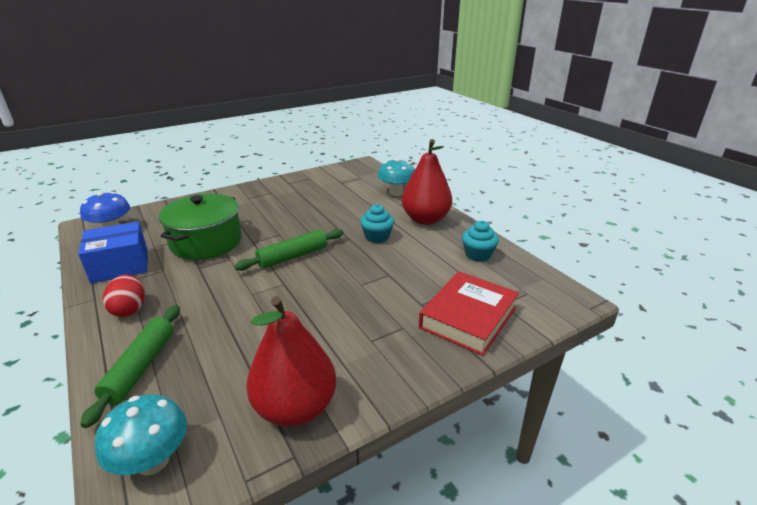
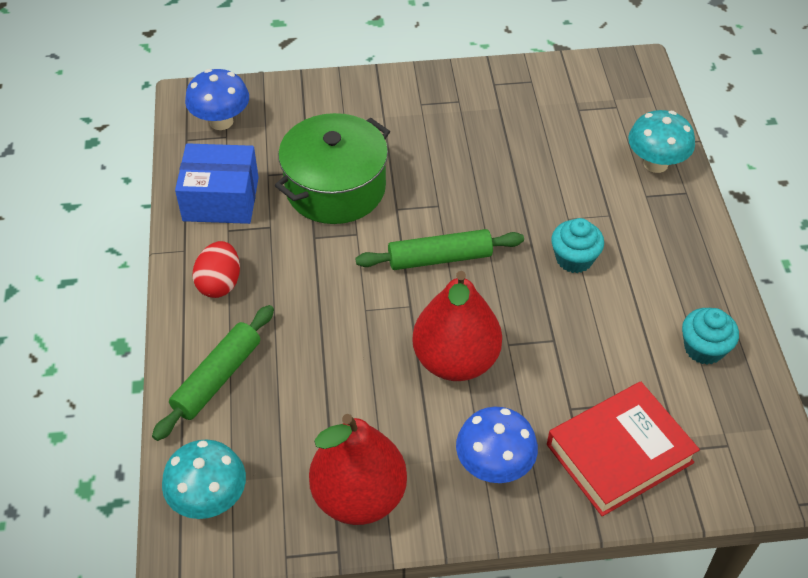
camera: 25 degrees right, 20 degrees up
red pear [402,139,452,225] -> red pear moved to [412,271,502,381]
none -> blue mushroom [456,407,538,483]

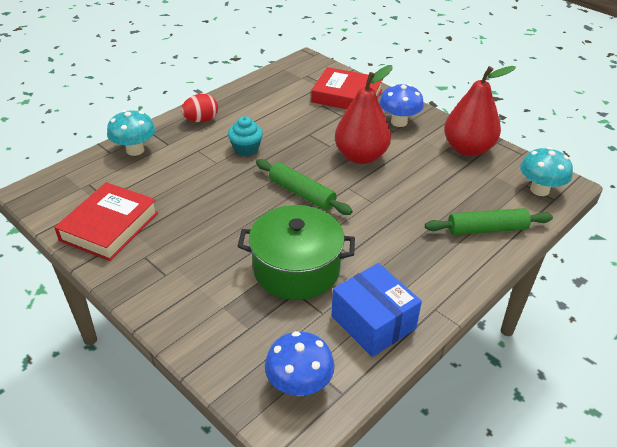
camera: 130 degrees left, 10 degrees down
red egg [192,241,240,298] -> red egg moved to [181,94,218,122]
turquoise cupcake [682,308,739,365] -> none
none -> red book [54,182,158,261]

